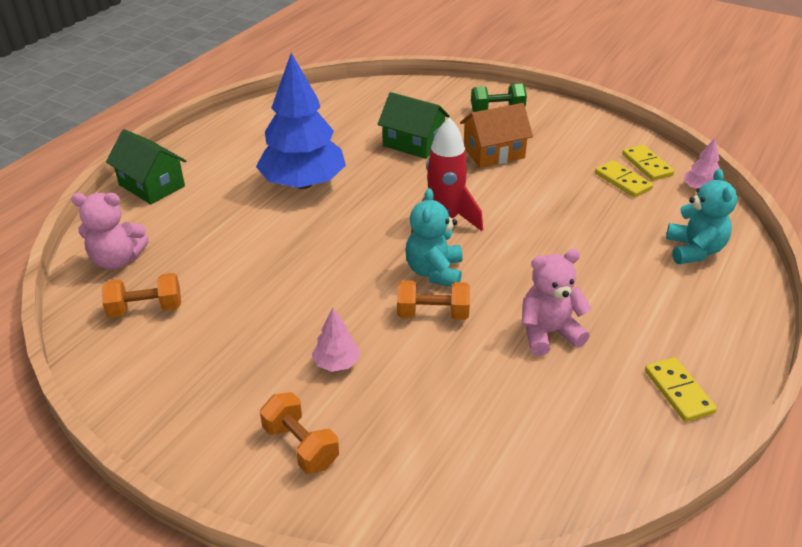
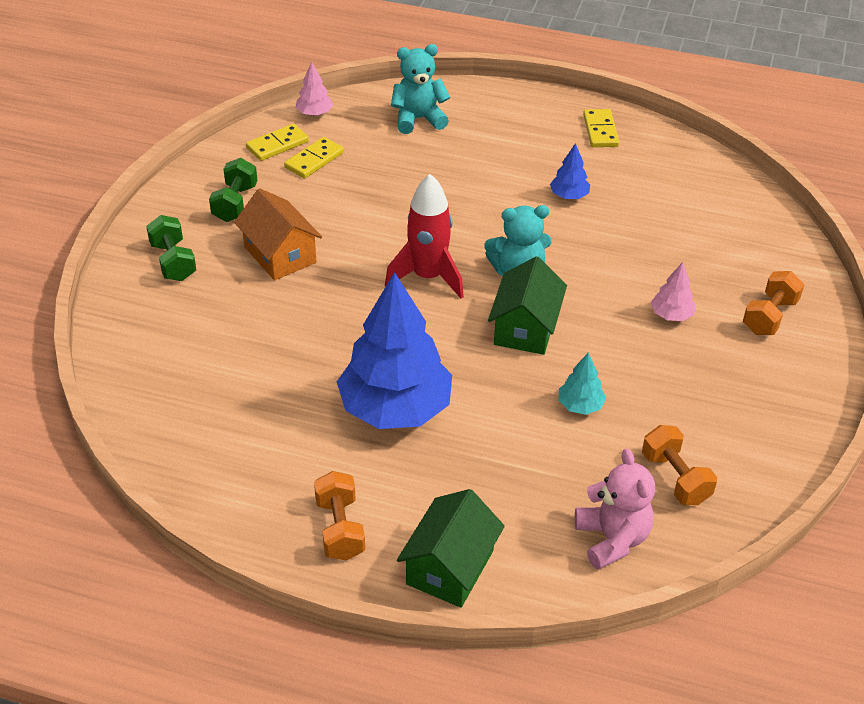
camera: 105 degrees left, 5 degrees up
green house [378,92,450,159] -> green house moved to [488,256,567,355]
orange dumbbell [397,280,470,320] -> orange dumbbell moved to [314,471,365,560]
pink teddy bear [522,249,592,356] -> blue tree [550,143,590,199]
yellow domino [645,357,717,422] -> yellow domino turned 60 degrees counterclockwise [583,109,619,147]
none -> green dumbbell [209,158,257,222]
none -> turquoise tree [559,352,606,415]

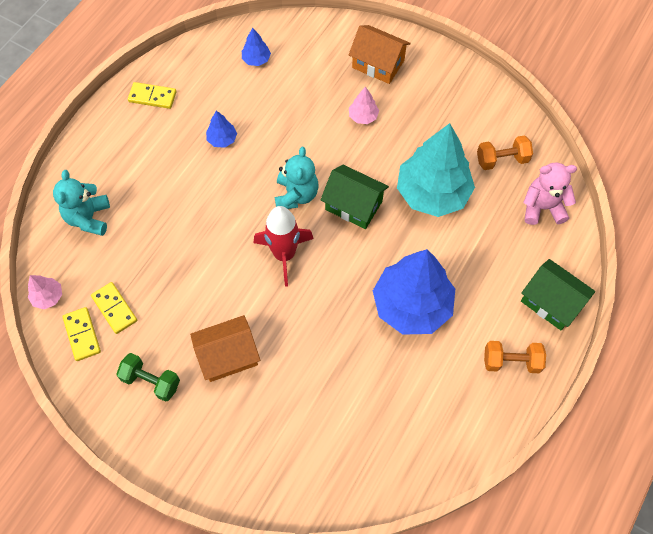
camera: 75 degrees left, 20 degrees up
green dumbbell [146,215,196,281] -> none
turquoise tree [559,352,606,415] -> turquoise tree [397,123,475,217], size x2.38
orange dumbbell [743,271,804,335] -> orange house [349,25,411,84]
none -> blue tree [242,28,271,66]

